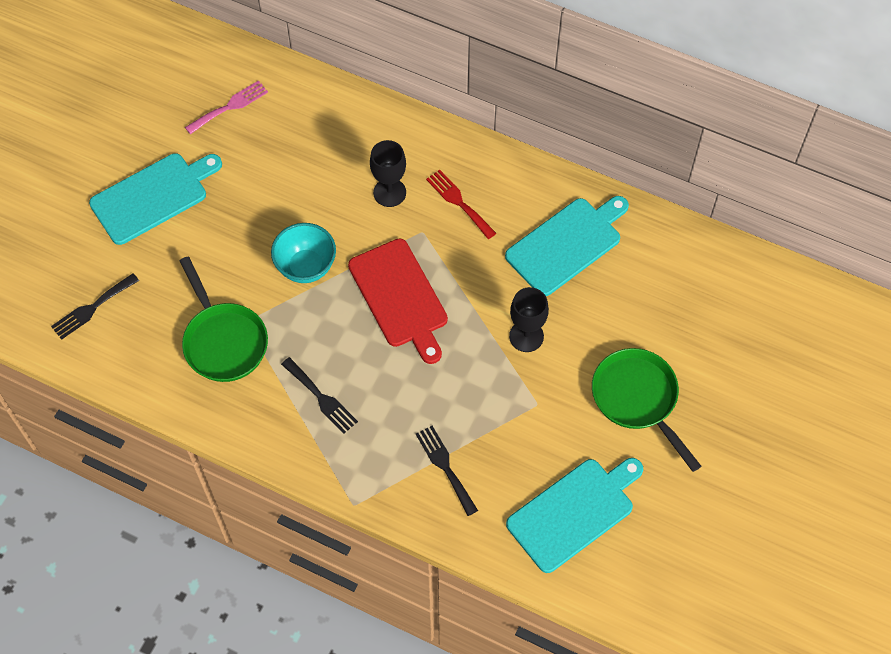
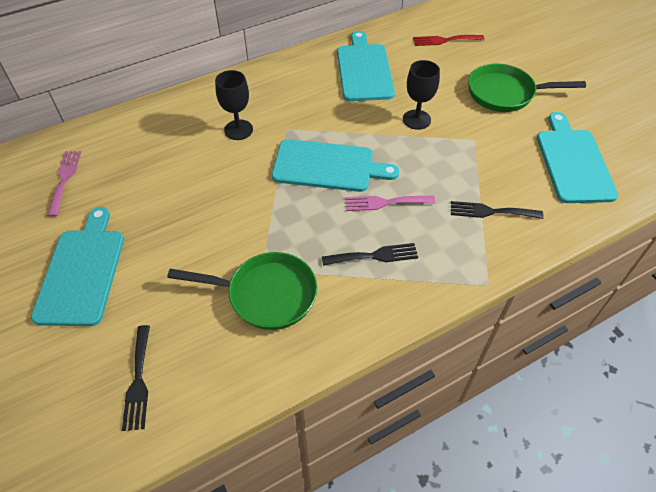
camera: 55 degrees left, 10 degrees down
turquoise bowl [271,223,336,283] -> none
red cutting board [348,239,448,364] -> turquoise cutting board [272,139,400,192]
red fork [426,170,496,239] -> red fork moved to [413,35,485,46]
none -> pink fork [345,196,435,211]

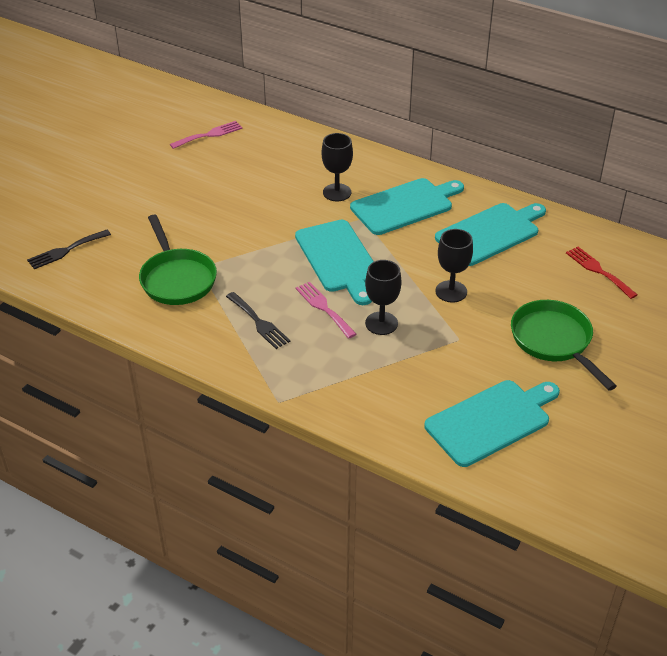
camera: 60 degrees right, 10 degrees down
turquoise cutting board [31,207,124,326] -> turquoise cutting board moved to [350,178,464,235]
black fork [451,201,543,219] -> none
none -> black goblet [365,260,401,335]

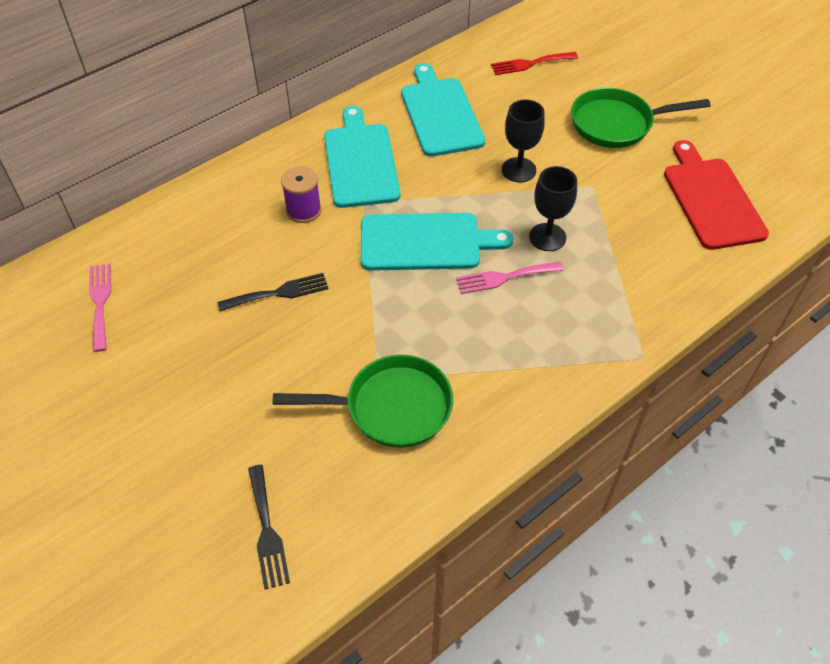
camera: 70 degrees left, 10 degrees up
black fork [226,292,290,349] -> black fork moved to [217,273,328,311]
black goblet [322,133,353,201] -> purple spool [281,166,321,223]
turquoise cutting board [424,380,560,467] -> red cutting board [664,140,769,250]

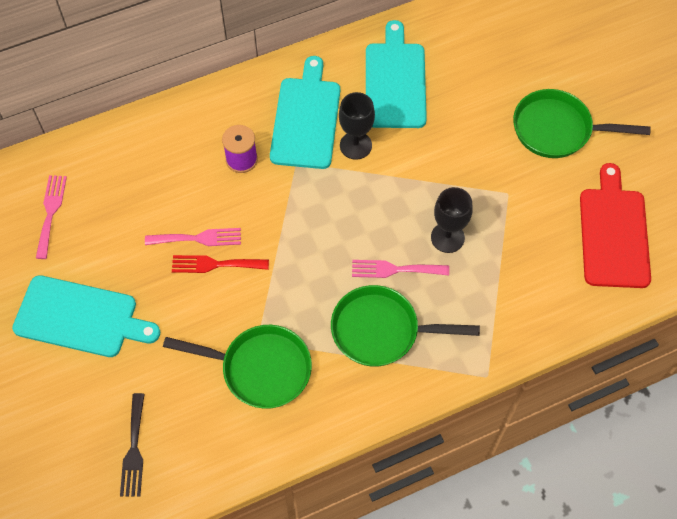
camera: 15 degrees right, 10 degrees up
black fork [217,273,328,311] -> pink fork [145,228,241,246]
turquoise cutting board [361,213,514,270] -> turquoise cutting board moved to [12,275,160,357]
red fork [491,52,578,75] -> red fork moved to [172,255,269,273]
black goblet [502,99,545,183] -> black goblet moved to [339,92,375,160]
none -> green pan [331,285,480,367]

